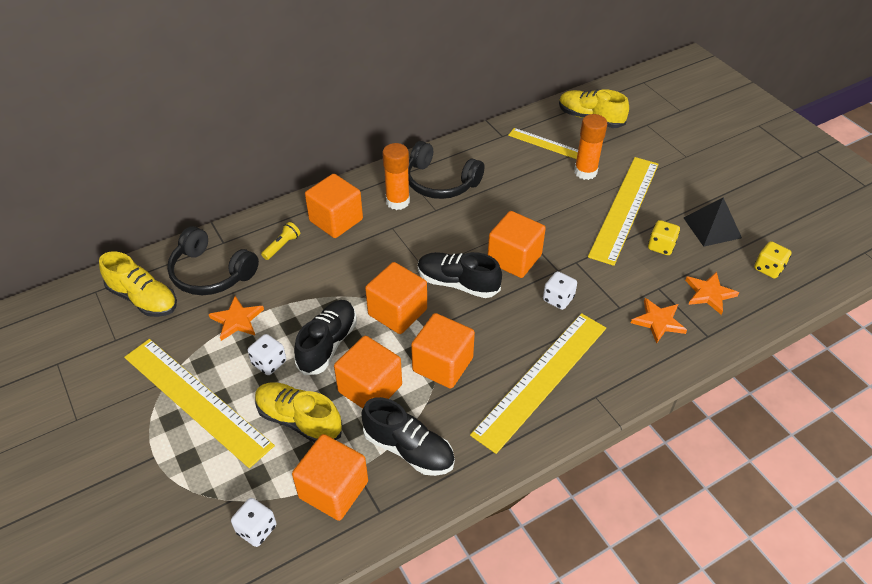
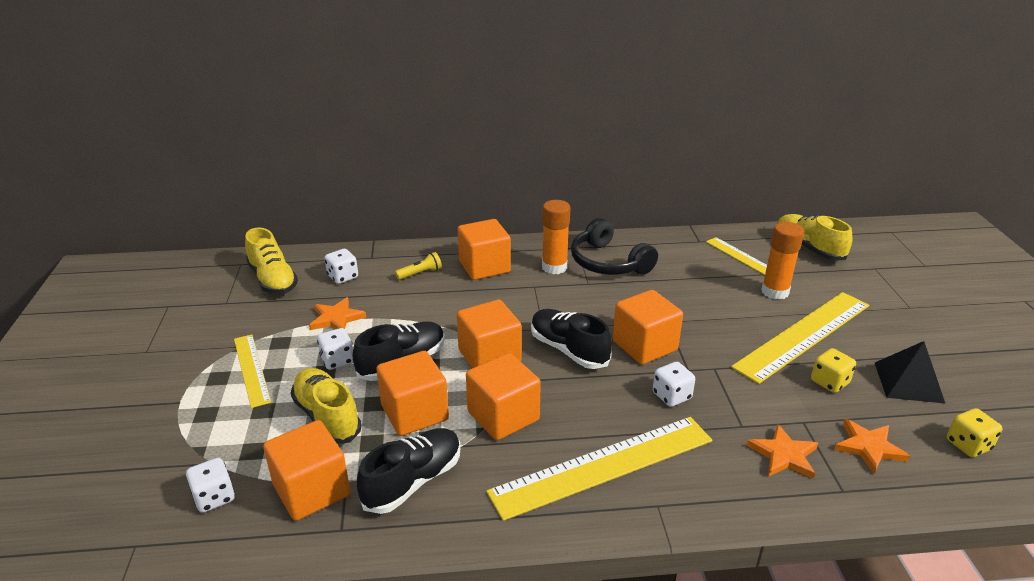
camera: 25 degrees right, 15 degrees down
yellow ruler [124,339,275,468] -> yellow ruler [234,334,271,408], size x0.56
black headphones [167,226,259,295] -> white dice [325,249,358,284]
black shoe [362,397,455,476] -> black shoe turned 105 degrees counterclockwise [357,428,461,514]

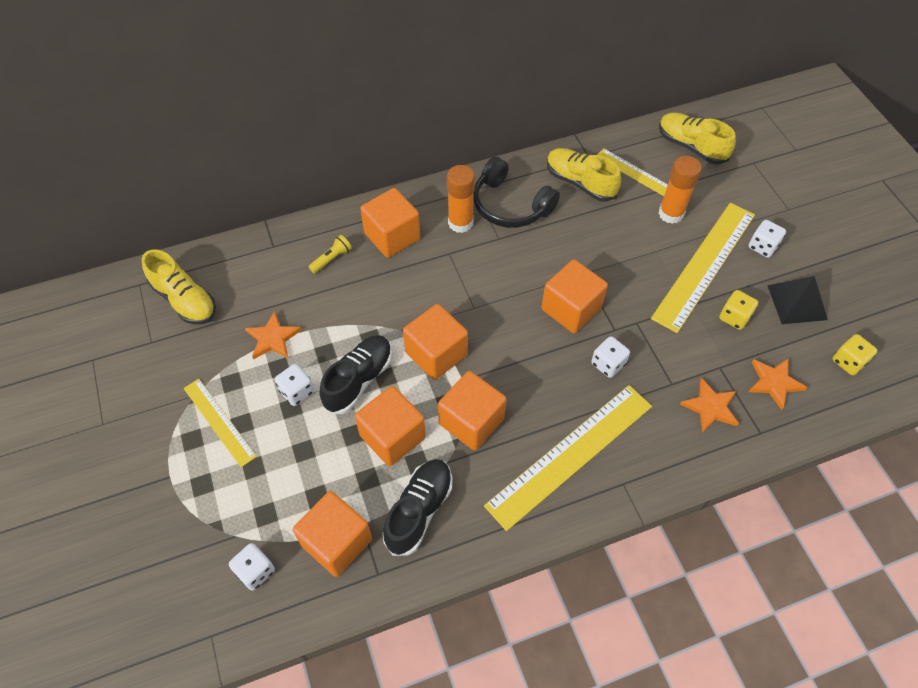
camera: 15 degrees left, 25 degrees up
yellow shoe [291,368,362,444] -> yellow shoe moved to [547,148,621,202]
white dice [325,249,358,284] -> white dice moved to [749,220,786,258]
black shoe [531,309,612,369] -> none

